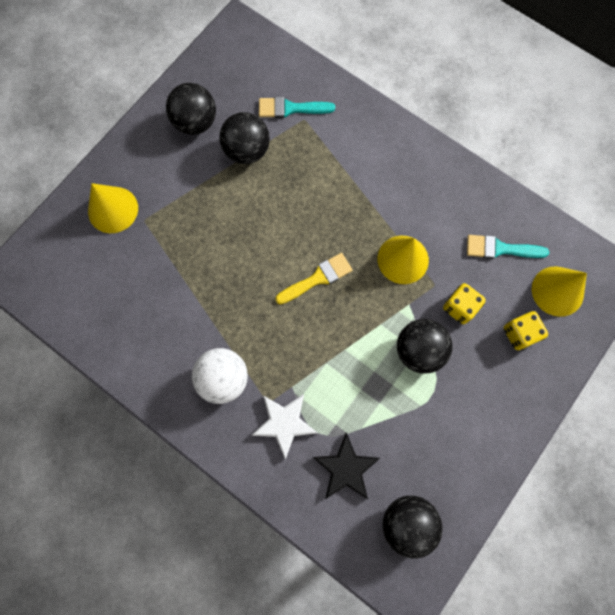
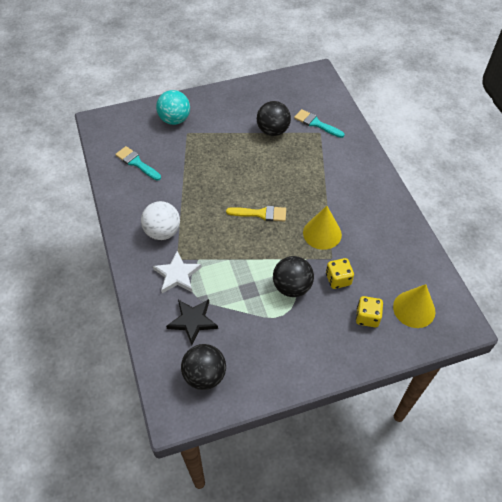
camera: 35 degrees right, 20 degrees down
yellow cone [88,183,138,233] -> turquoise ball [156,90,190,125]
black ball [166,83,216,135] -> none
turquoise brush [467,235,549,259] -> turquoise brush moved to [115,146,161,181]

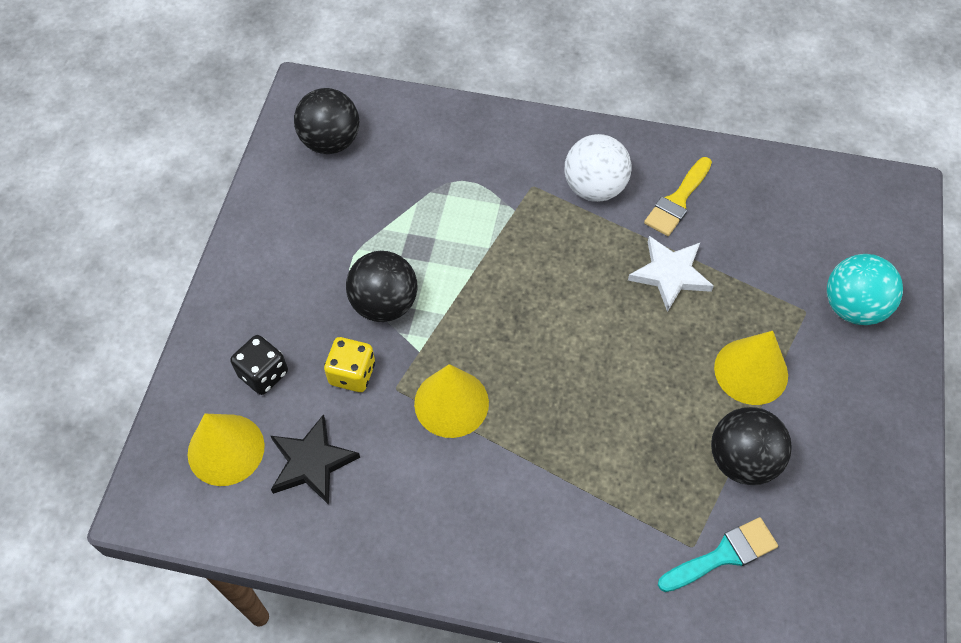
camera: 120 degrees right, 5 degrees up
turquoise brush [115,146,161,181] -> none
white star [153,251,202,293] -> white star moved to [628,236,714,312]
black star [166,299,218,345] -> black star moved to [271,414,360,505]
yellow brush [226,206,286,222] -> yellow brush moved to [644,157,712,236]
yellow dice [356,296,383,327] -> black dice [230,335,288,395]
none -> yellow cone [714,331,788,405]

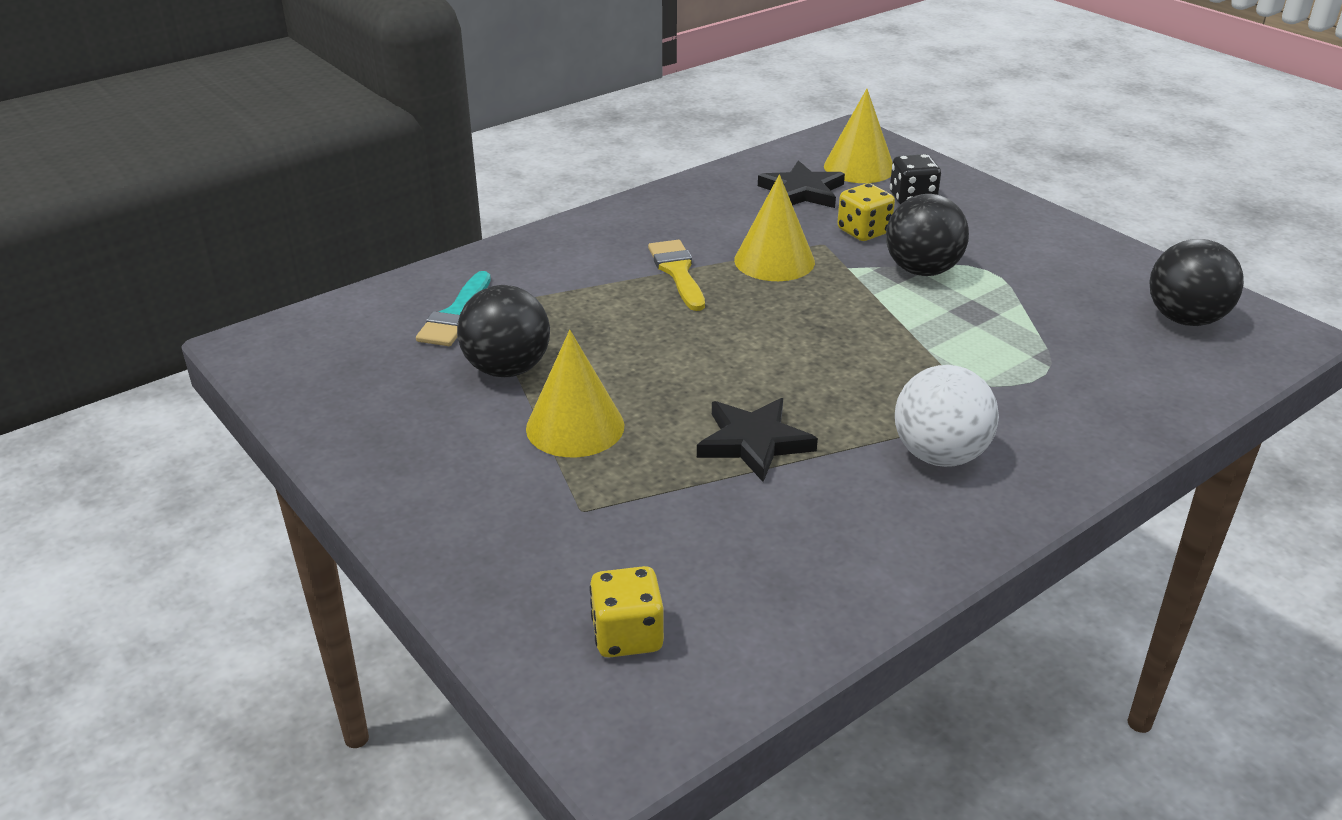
camera: 130 degrees right, 25 degrees down
white star [628,236,714,312] -> black star [697,398,818,482]
yellow brush [644,157,712,236] -> yellow brush moved to [648,240,705,311]
turquoise ball [827,254,903,325] -> none
none -> yellow dice [590,566,664,658]

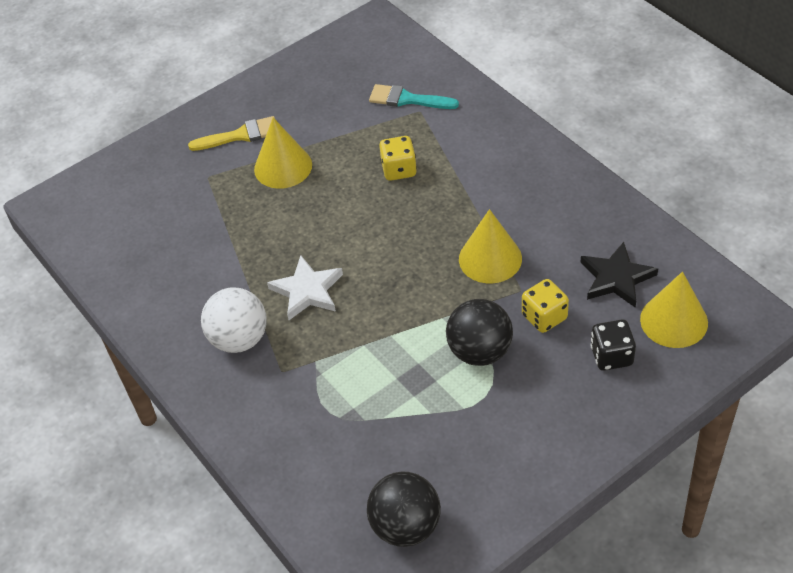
camera: 95 degrees right, 15 degrees up
black ball [457,285,550,377] -> none
yellow dice [590,566,664,658] -> yellow dice moved to [379,136,417,181]
yellow brush [648,240,705,311] -> yellow brush moved to [188,116,275,151]
black star [697,398,818,482] -> none
none -> white star [267,255,343,320]

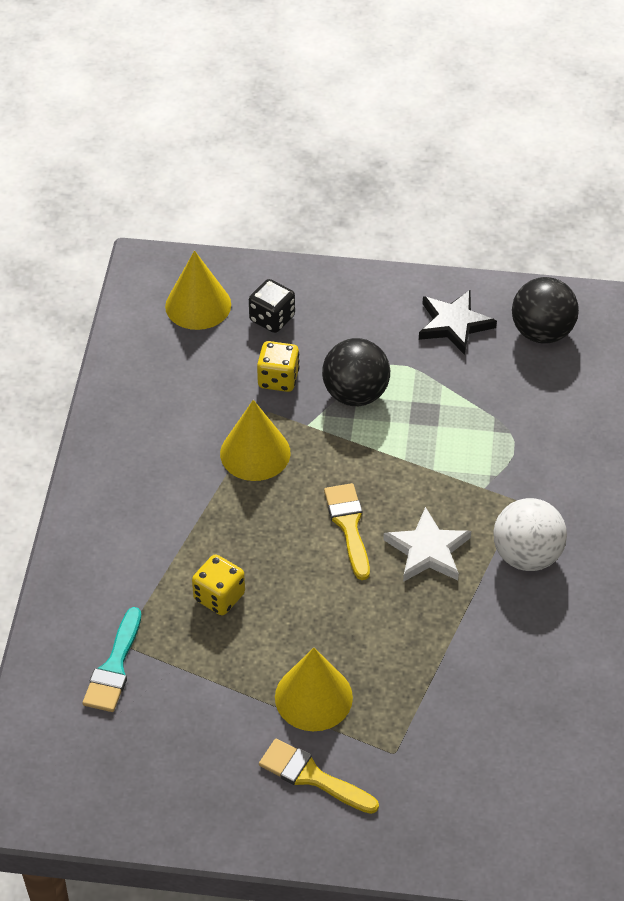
camera: 140 degrees left, 0 degrees up
turquoise brush [369,84,459,109] -> turquoise brush turned 45 degrees clockwise [83,607,141,712]
black star [580,242,658,308] -> black star moved to [419,290,497,355]
none -> yellow brush [324,483,370,580]

